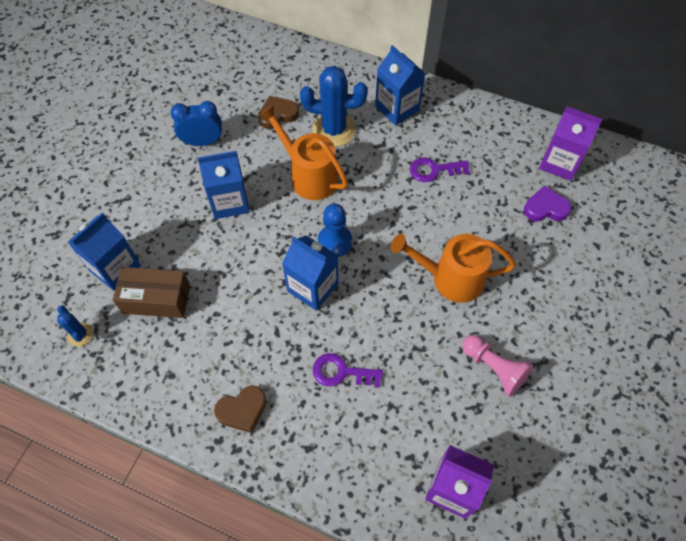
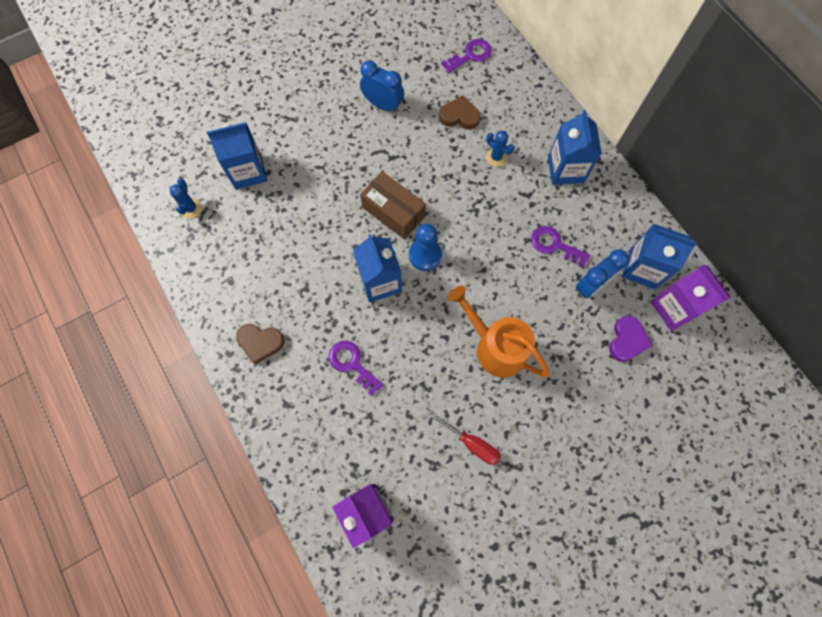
camera: 35 degrees right, 10 degrees up
brown box [113,267,190,318] -> brown box moved to [360,171,426,240]
blue carton [197,151,249,219] -> blue carton moved to [622,224,698,289]
orange watering can [259,104,348,200] -> none
blue cactus [300,66,368,147] -> blue cactus [486,130,515,167], size x0.50
pink pawn [462,335,533,397] -> red screwdriver [431,413,501,465]
purple heart [524,186,571,221] -> purple heart turned 75 degrees clockwise [609,315,653,362]
none -> purple key [441,39,492,73]
none -> blue clock [576,249,629,298]

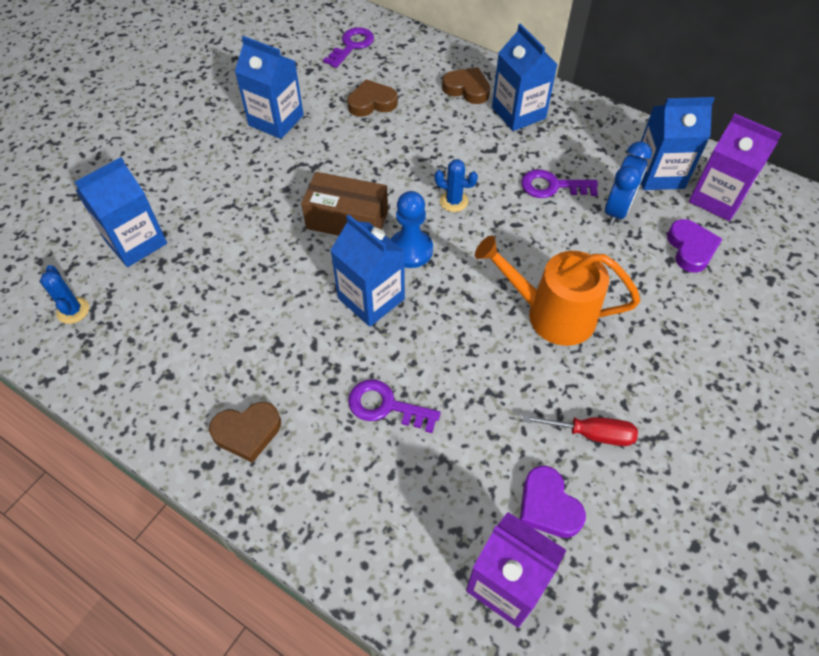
camera: 25 degrees left, 15 degrees down
blue clock [360,60,404,113] -> blue carton [235,36,304,139]
blue cactus [486,130,515,167] -> blue cactus moved to [434,159,478,212]
none -> brown heart [442,67,490,104]
none -> purple heart [520,466,586,538]

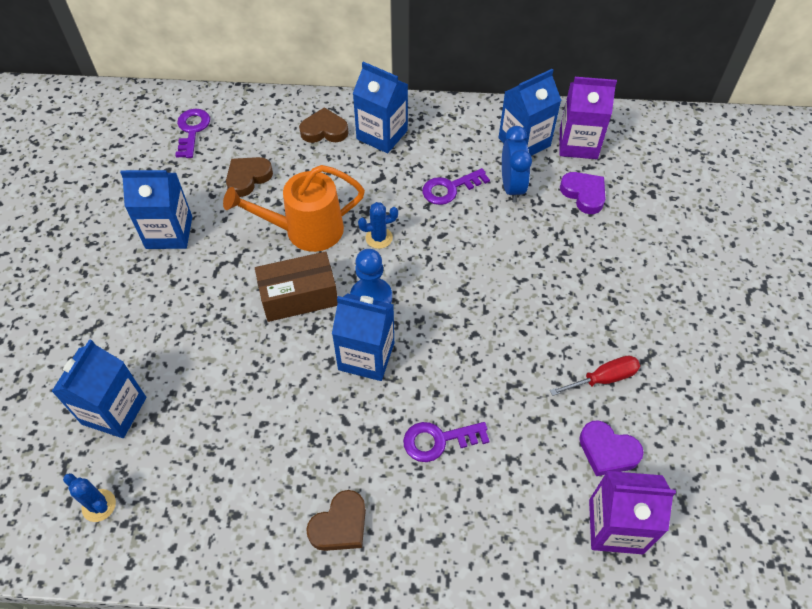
camera: 30 degrees left, 0 degrees up
orange watering can [475,236,640,346] -> orange watering can moved to [223,165,365,252]

